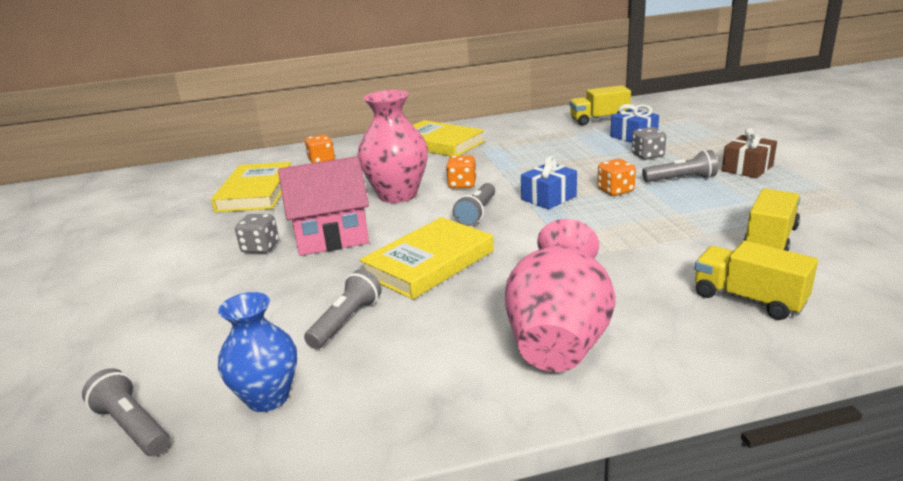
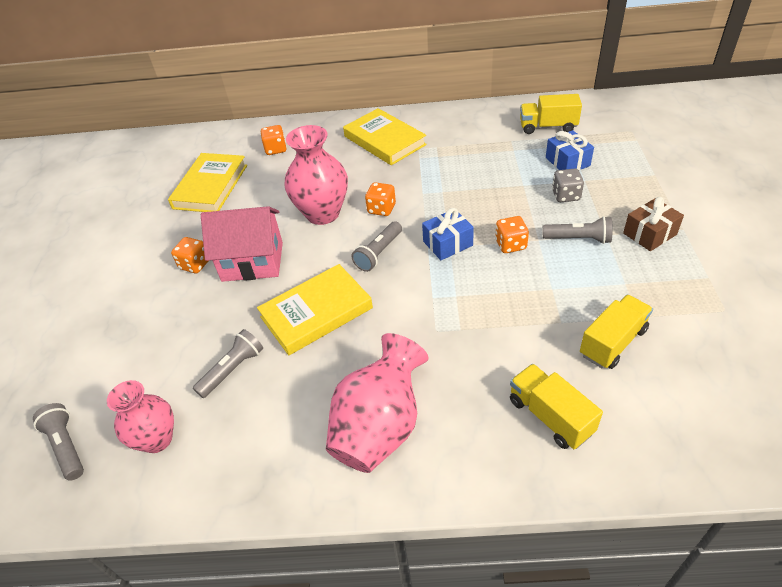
camera: 15 degrees right, 20 degrees up
blue vase [218,292,297,412] -> pink vase [107,380,174,453]
grey dice [235,214,279,253] -> orange dice [171,237,208,273]

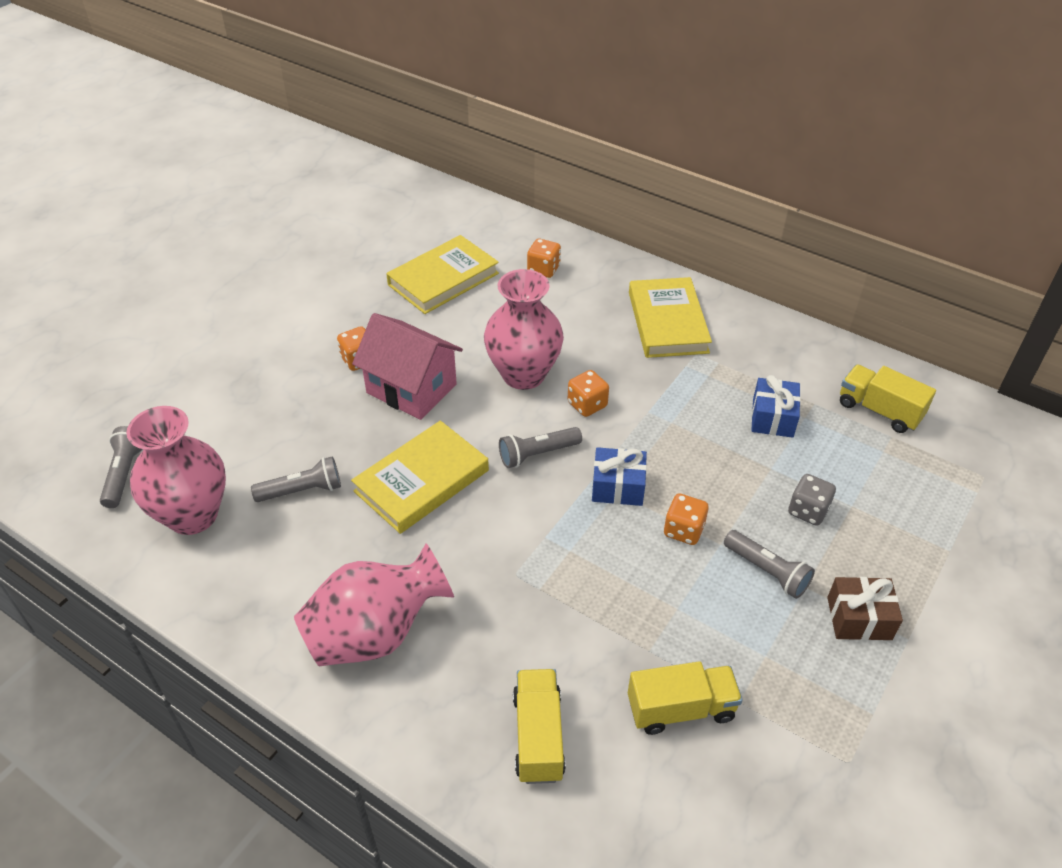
camera: 30 degrees right, 0 degrees up
pink vase [107,380,174,453] -> pink vase [126,406,226,535], size x1.52
yellow book [257,264,373,355] -> yellow book turned 45 degrees counterclockwise [351,420,489,534]
blue gift [546,130,594,170] -> blue gift moved to [751,375,801,438]

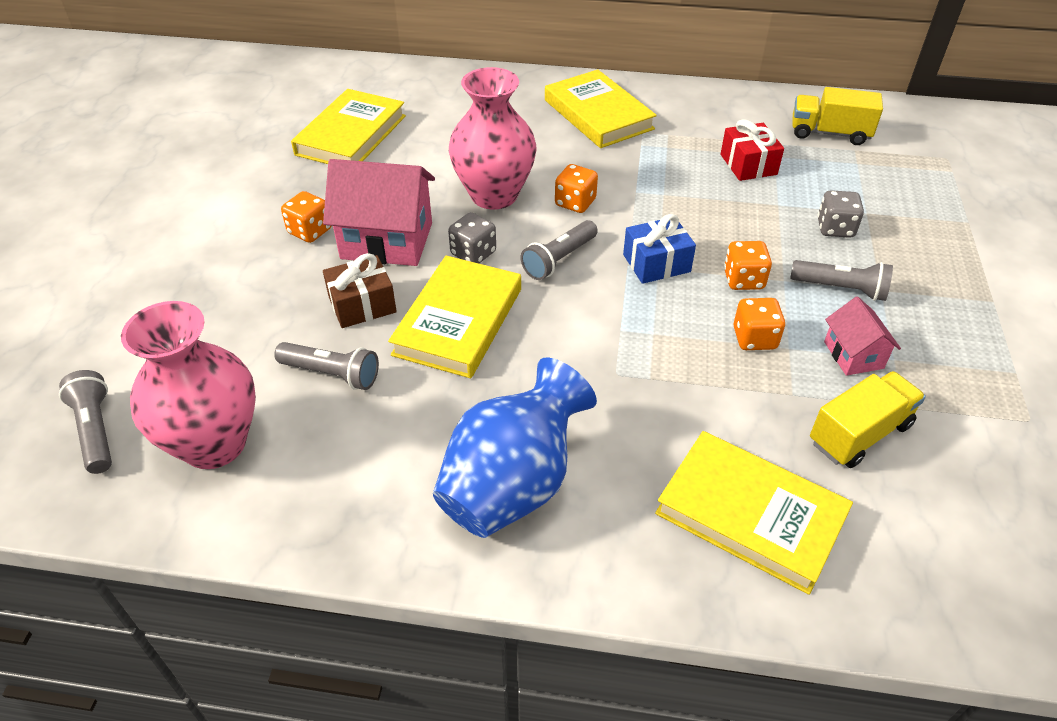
camera: 25 degrees left, 0 degrees up
grey flashlight [251,456,341,502] -> grey flashlight turned 60 degrees clockwise [274,342,379,390]
pink vase [294,543,454,666] -> blue vase [433,358,597,538]
yellow truck [513,669,566,784] -> yellow book [655,431,853,595]
orange dice [527,239,561,278] -> orange dice moved to [733,298,786,350]
blue gift [751,375,801,438] -> red gift [721,119,784,181]
brown gift [827,577,903,640] -> brown gift moved to [323,253,397,328]
none -> grey dice [448,212,496,264]
none -> pink house [824,296,901,376]

